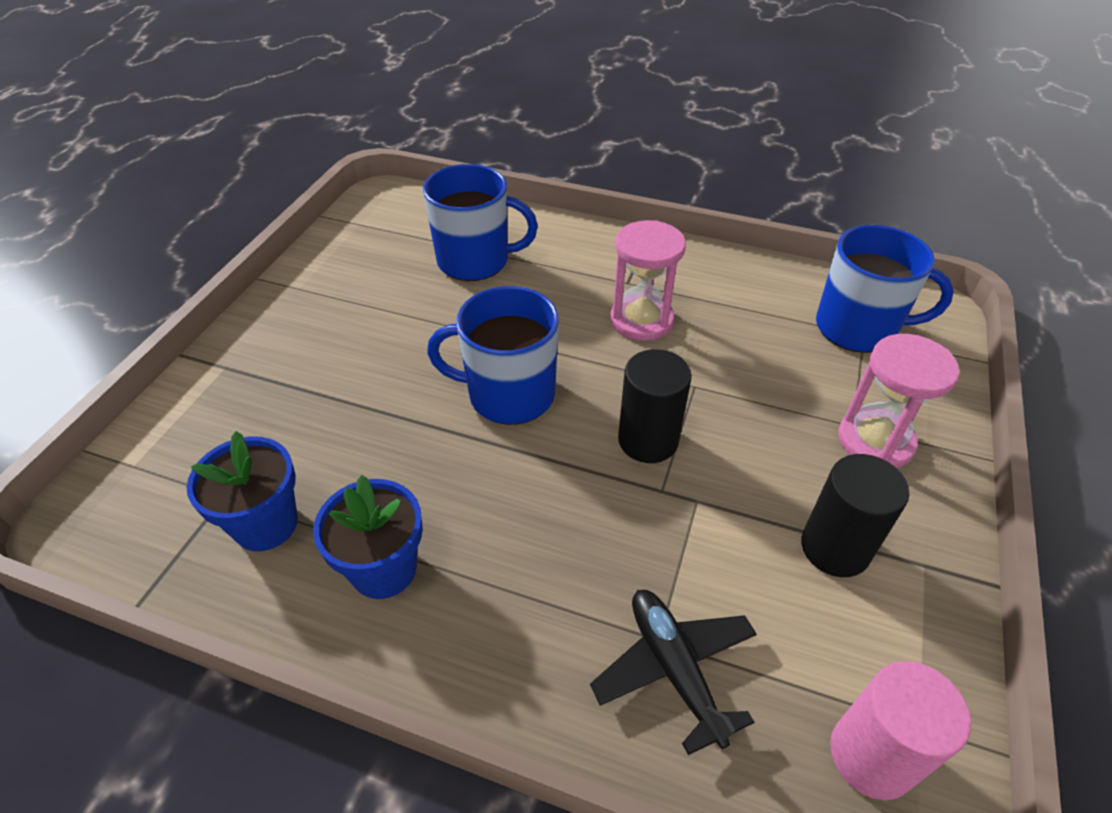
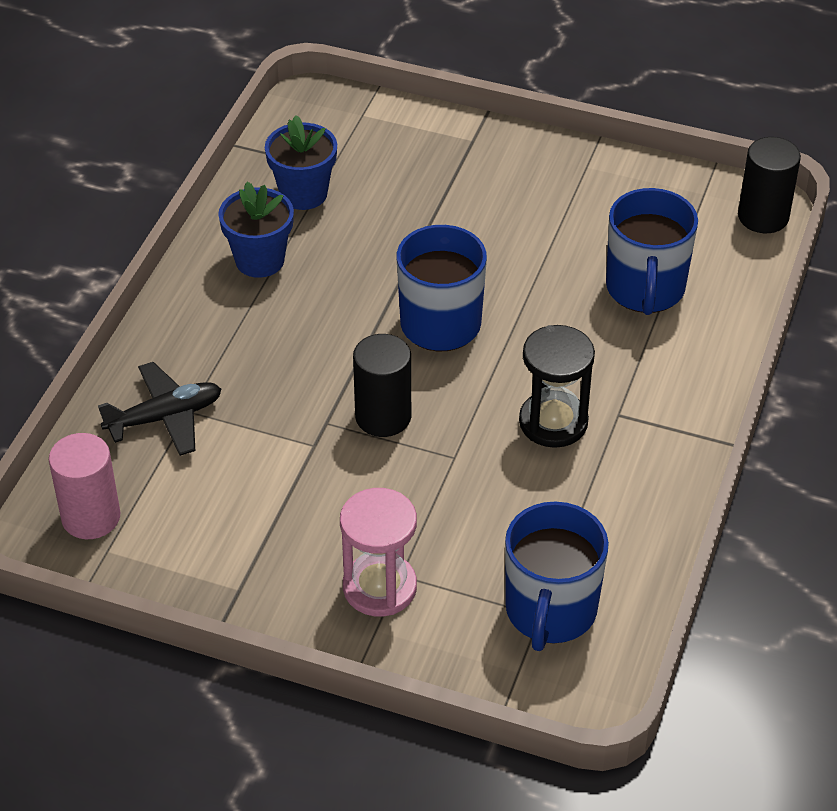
camera: 90 degrees right, 0 degrees up
pink hourglass [610,220,686,341] -> black hourglass [519,325,595,448]
black cylinder [801,454,910,577] -> black cylinder moved to [738,137,801,233]

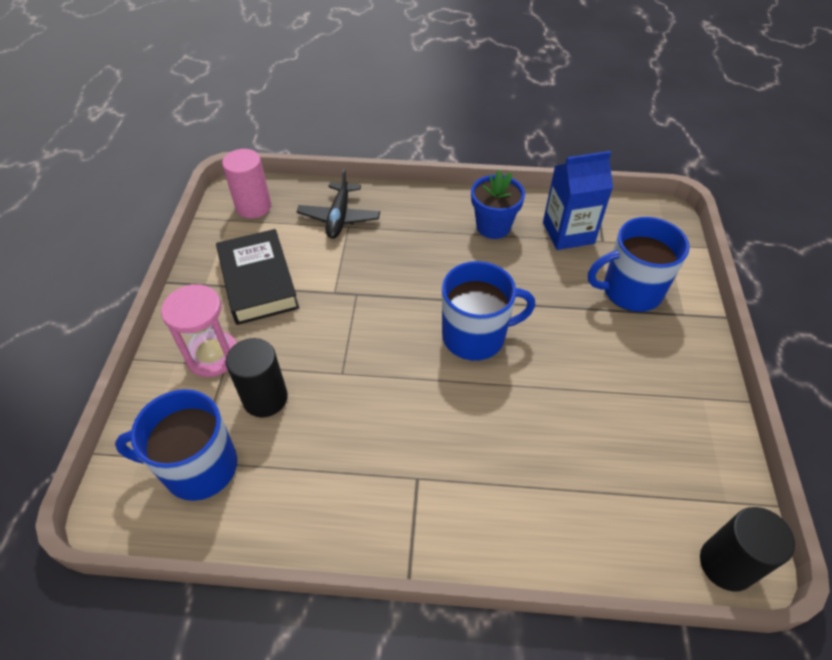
camera: 75 degrees right, 5 degrees up
black plane [98,362,221,456] -> black plane turned 45 degrees clockwise [297,168,380,239]
blue flower pot [265,115,337,210] -> blue carton [543,151,613,250]
black cylinder [353,334,411,437] -> black cylinder moved to [226,338,288,417]
black hourglass [519,325,595,448] -> none
blue mug [606,188,698,315] -> blue mug moved to [588,217,690,312]
none -> black book [216,229,299,325]

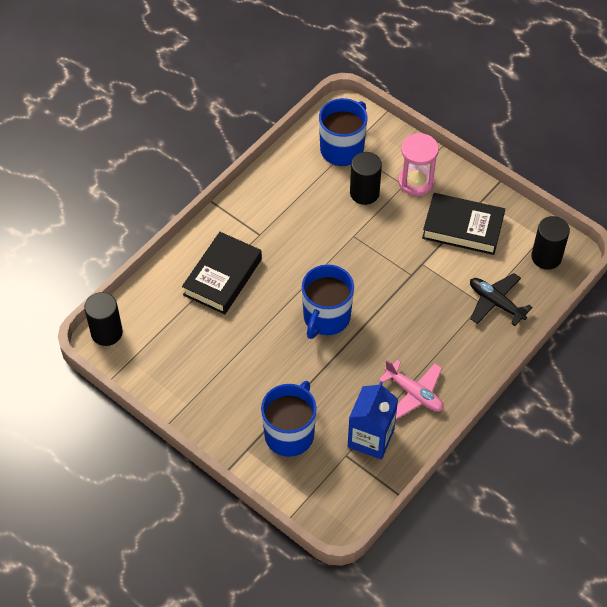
camera: 125 degrees right, 5 degrees up
pink cylinder [222,149,271,218] -> black cylinder [531,216,570,270]
blue flower pot [471,169,525,239] -> pink plane [379,360,444,419]
none -> black book [182,232,262,314]

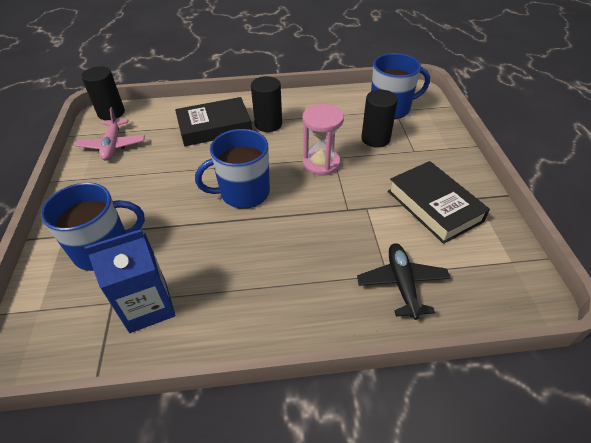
camera: 45 degrees right, 10 degrees down
pink plane [379,360,444,419] -> pink plane moved to [75,107,145,161]
pink hourglass [398,133,439,196] -> pink hourglass moved to [303,104,344,176]
black cylinder [531,216,570,270] -> black cylinder moved to [251,76,282,132]

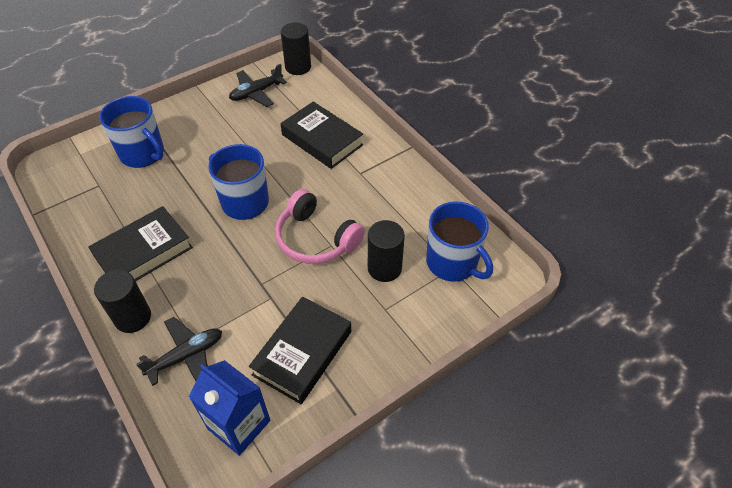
camera: 60 degrees right, 5 degrees up
pink plane [75,107,145,161] -> black plane [229,64,287,107]
blue carton [85,229,175,333] -> blue carton moved to [189,360,270,456]
black cylinder [251,76,282,132] -> black cylinder moved to [94,270,151,333]
pink hourglass [303,104,344,176] -> pink headphones [275,189,365,264]
none -> black book [88,206,193,281]

